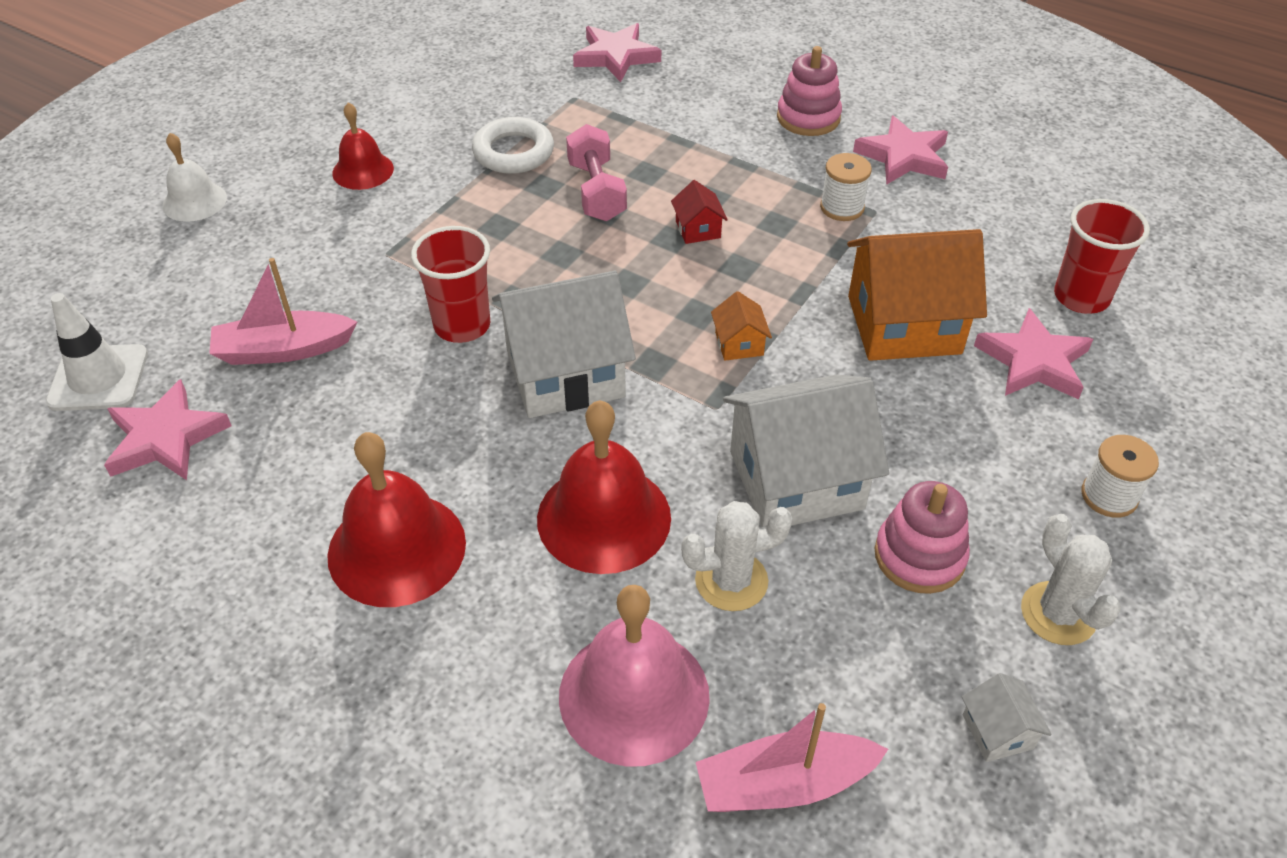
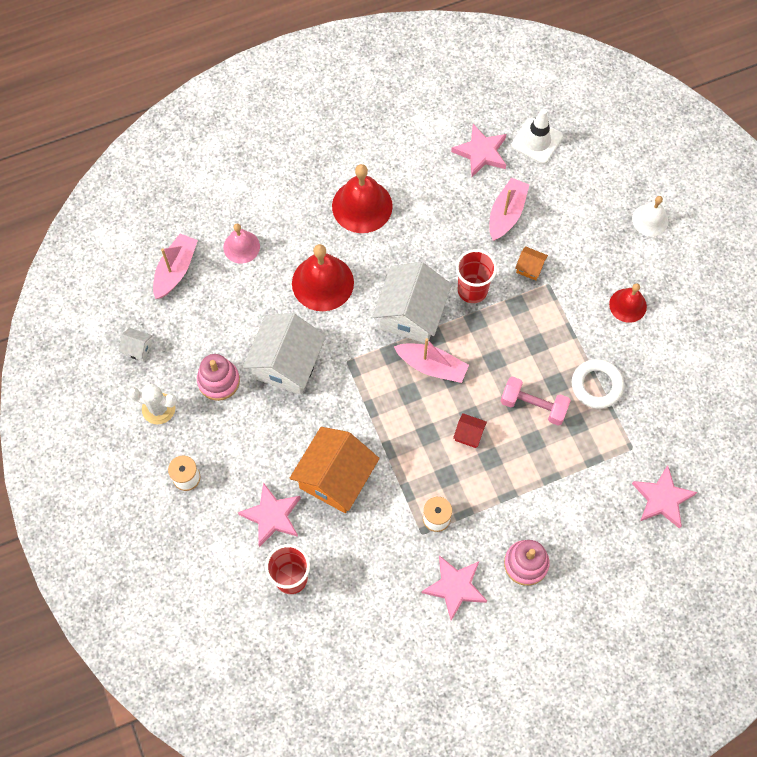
camera: 125 degrees right, 20 degrees up
pink bell [559,585,710,767] -> pink bell [223,224,260,264], size x0.60
white cactus [681,501,792,611] -> none
orange house [711,291,772,361] -> orange house moved to [515,246,548,281]
none -> pink boat [394,338,469,383]

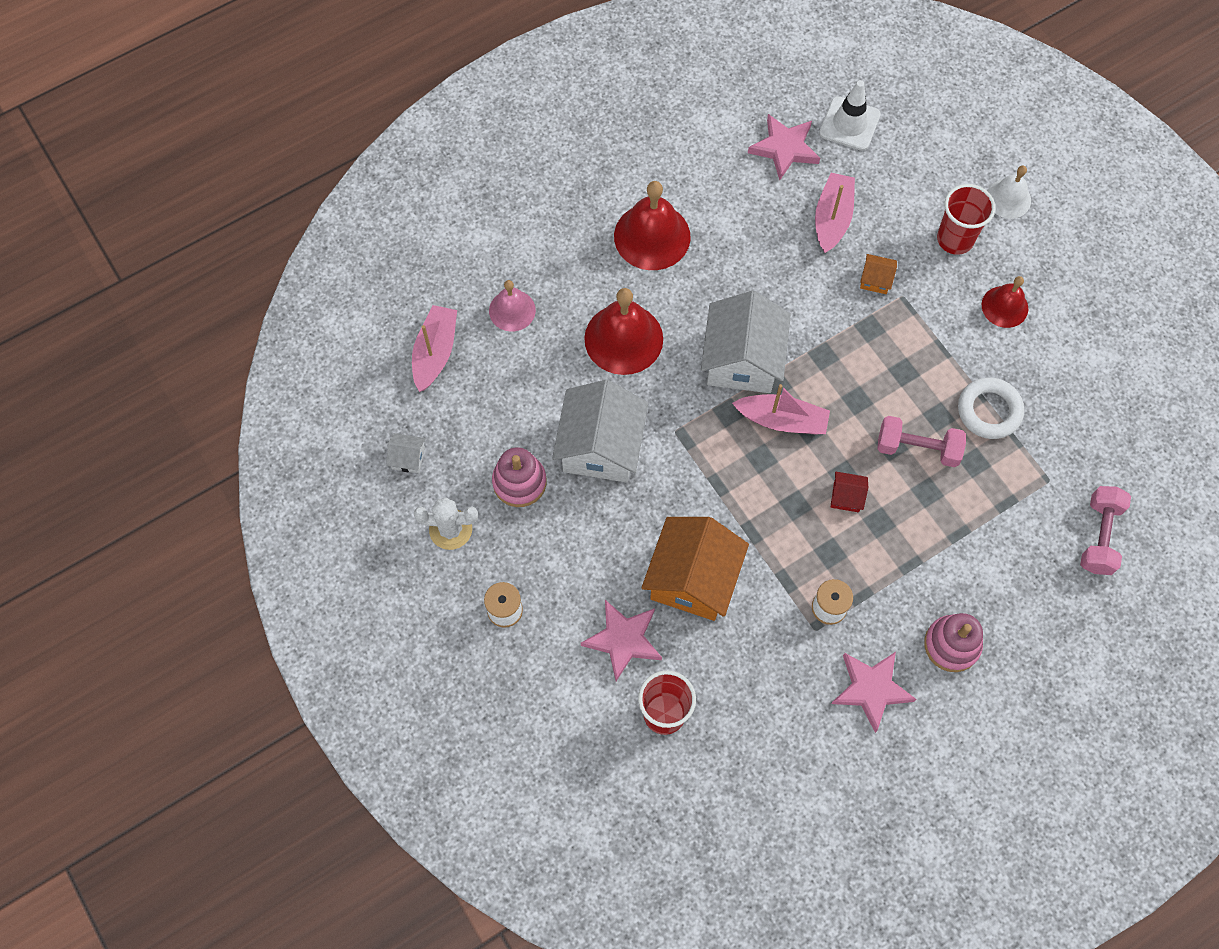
camera: 10 degrees left, 0 degrees up
red cup [456,249,497,303] -> red cup moved to [937,184,995,255]
pink star [632,465,697,529] -> pink dumbbell [1080,486,1131,575]

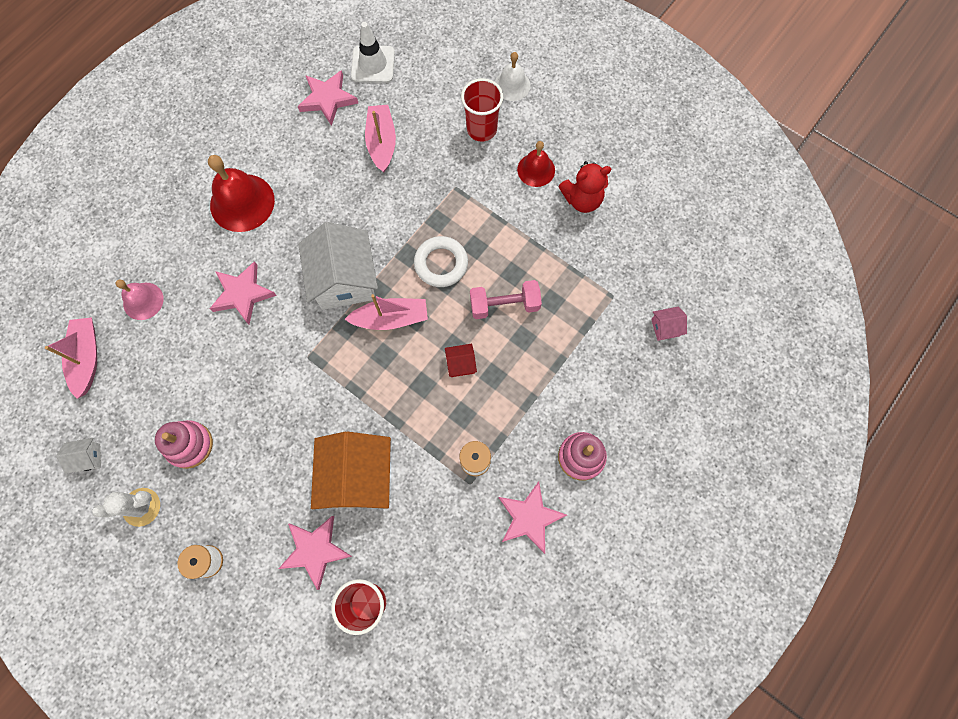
camera: 20 degrees left, 5 degrees up
white house [552,380,648,482] -> none
red bell [584,288,663,375] -> pink star [209,261,277,324]
orange house [860,254,897,294] -> none
white ring [958,378,1024,439] -> white ring moved to [414,236,468,287]
pink dumbbell [1080,486,1131,575] -> pink house [651,306,687,341]
none -> red teddy bear [559,161,611,213]

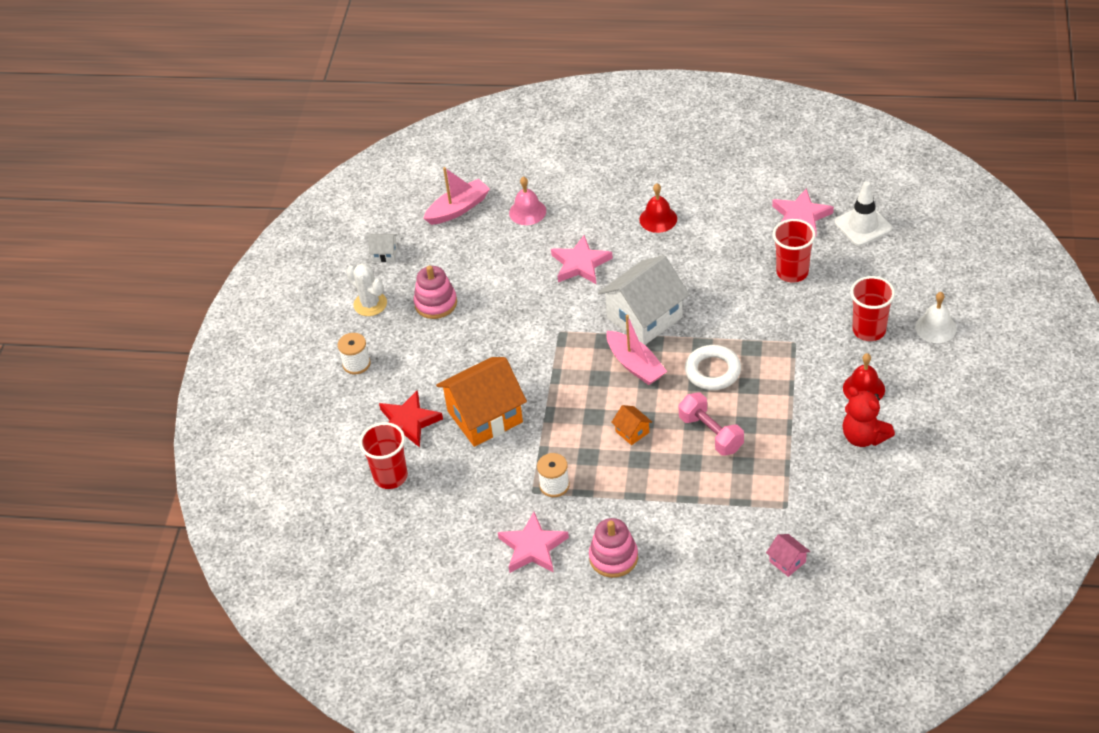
camera: 65 degrees right, 25 degrees down
white house [56,438,101,474] -> white house turned 45 degrees counterclockwise [369,234,398,262]
red bell [208,155,275,232] -> red bell [640,184,677,233], size x0.60
pink star [279,516,352,590] -> red star [379,390,443,447]
pink boat [365,105,396,172] -> red cup [773,219,816,283]
red house [445,344,477,377] -> orange house [611,405,652,445]

